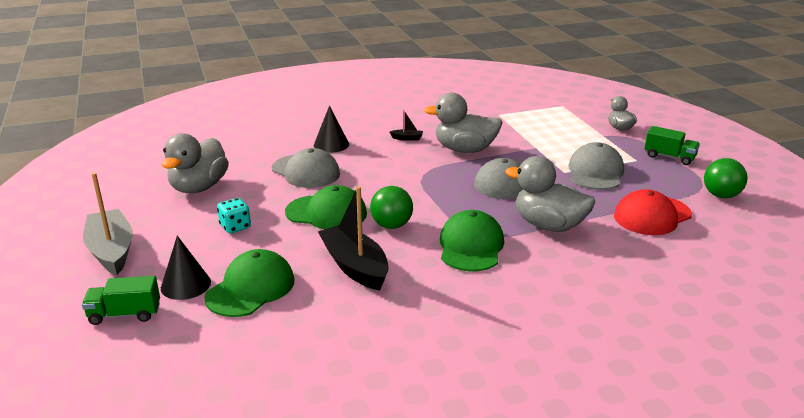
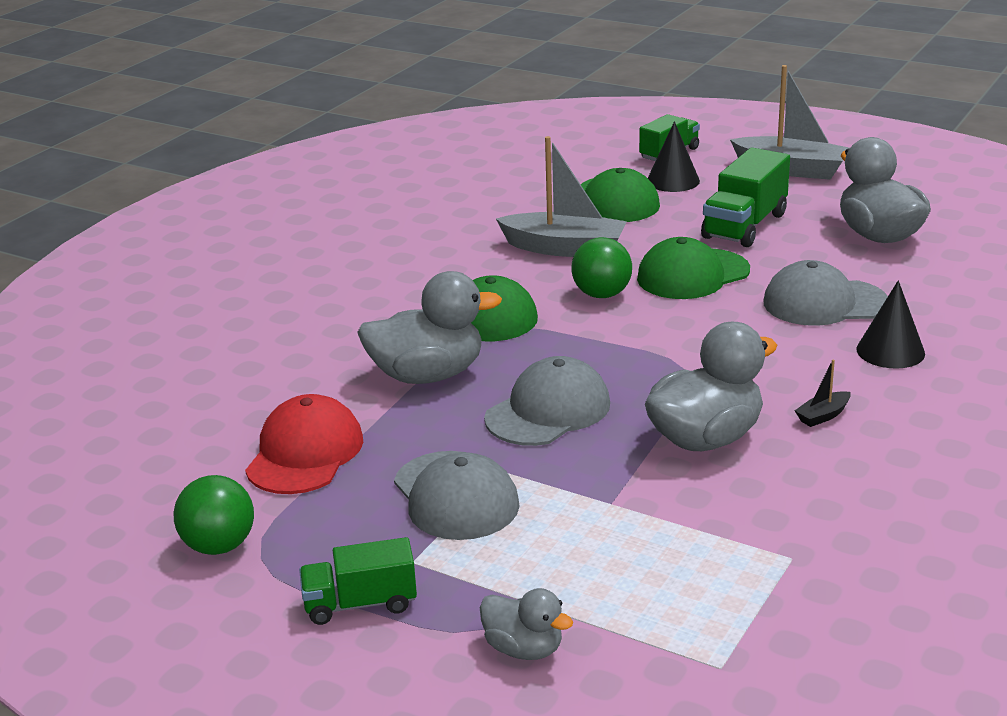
camera: 140 degrees right, 0 degrees up
turquoise dice [217,198,251,233] -> green truck [701,148,790,247]
black boat [318,186,389,291] -> grey boat [496,136,627,257]

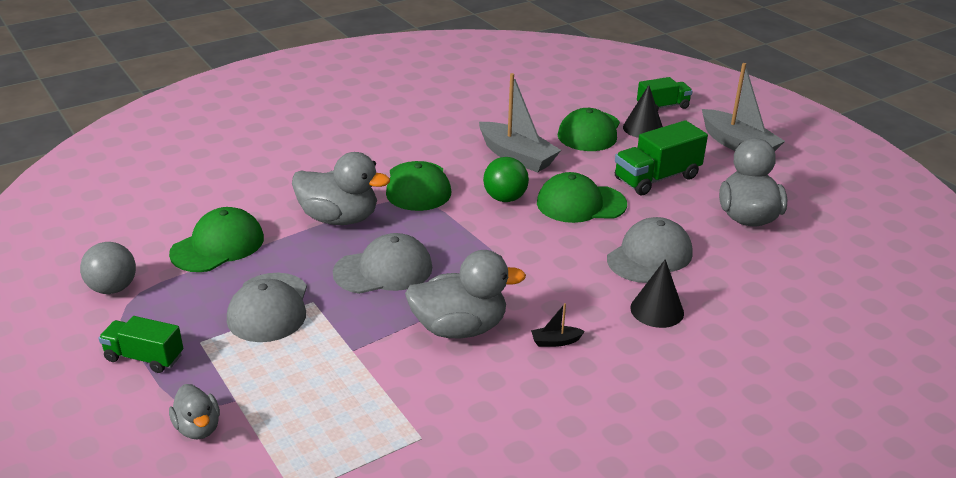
camera: 25 degrees right, 5 degrees up
green ball [174,475,254,555] -> grey ball [80,242,136,294]
red cap [245,394,363,494] -> green cap [169,207,264,272]
grey cap [764,260,888,326] -> grey cap turned 105 degrees clockwise [607,217,693,283]

